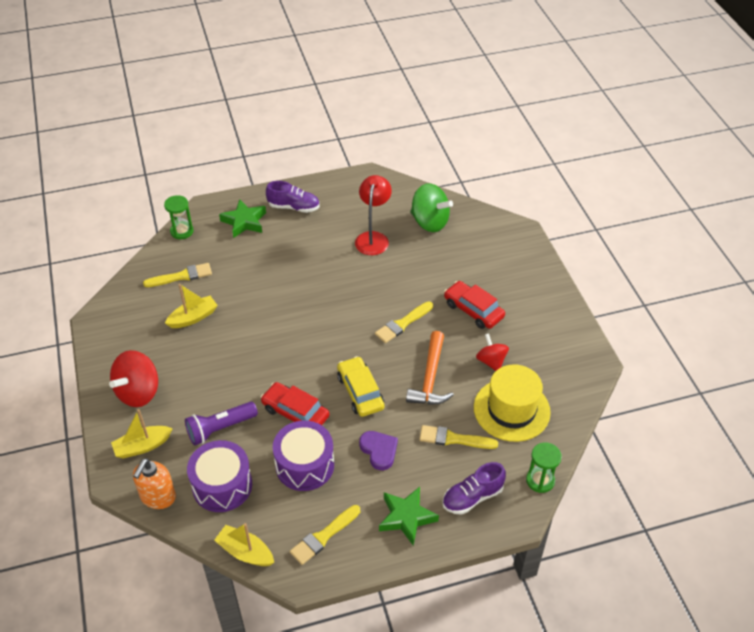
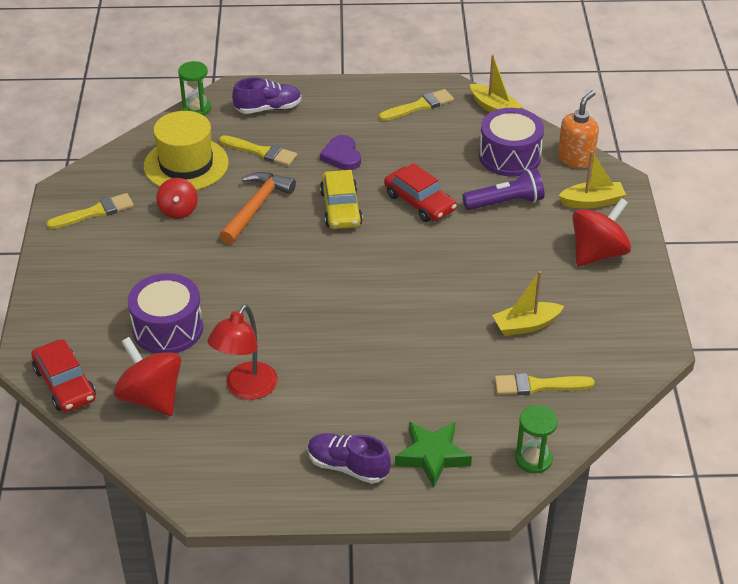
camera: 165 degrees left, 5 degrees down
purple drum [273,421,334,491] -> purple drum moved to [128,273,203,354]
yellow brush [375,301,433,343] -> yellow brush moved to [46,193,134,229]
green star [379,487,439,546] -> none
green spinning top [410,183,453,232] -> red spinning top [114,337,181,416]
red car [444,281,505,329] -> red car moved to [31,339,96,412]

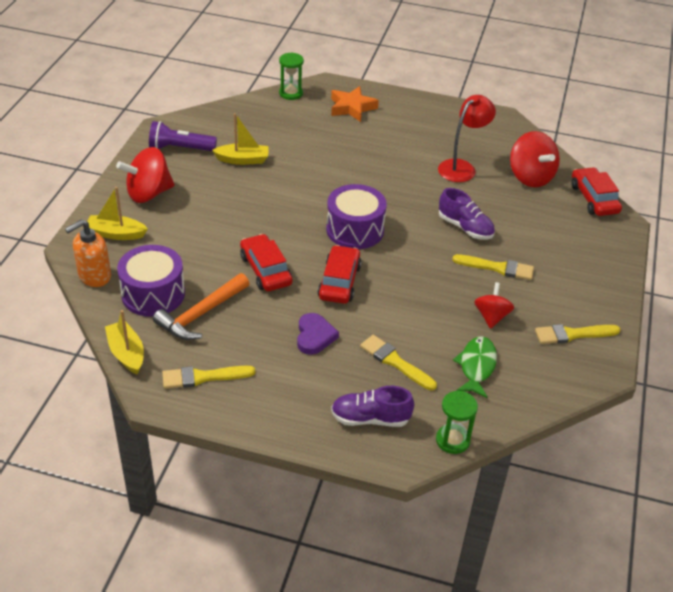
camera: 165 degrees left, 0 degrees up
purple drum [128,273,203,354] -> purple drum moved to [326,184,387,249]
yellow hat [144,111,229,190] -> green fish [453,336,497,398]
orange hammer [219,172,296,245] -> orange hammer moved to [153,273,249,340]
purple shoe [308,433,391,484] -> purple shoe moved to [439,188,495,240]
yellow car [320,170,363,229] -> red car [317,245,362,304]
green star [395,422,472,488] -> orange star [331,86,379,122]
purple flashlight [463,168,544,210] -> purple flashlight moved to [149,121,217,151]
yellow brush [495,373,595,395] -> yellow brush moved to [452,254,534,280]

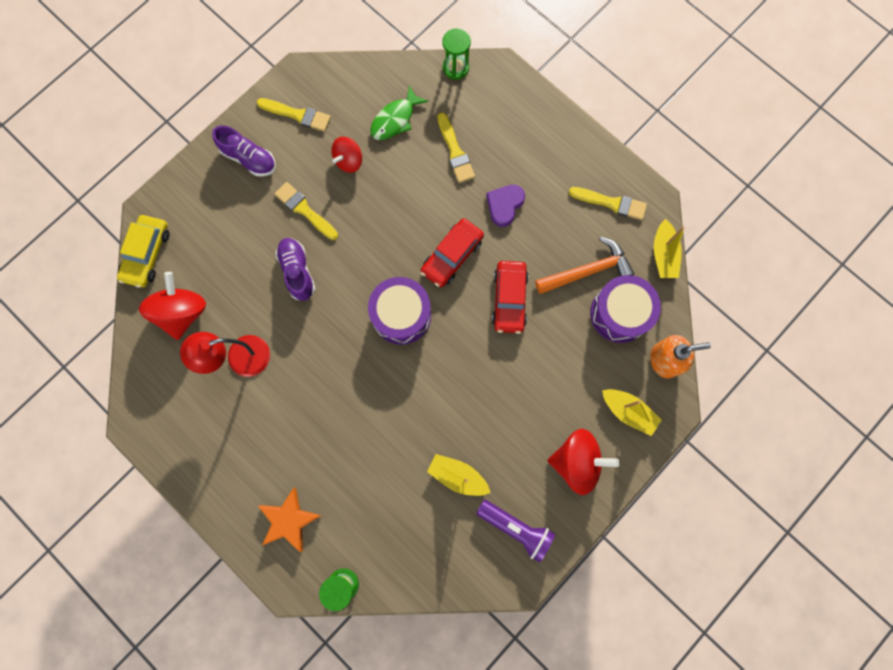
camera: 150 degrees left, 35 degrees up
purple shoe [331,386,414,427] -> purple shoe moved to [212,125,276,177]
red car [571,167,622,216] -> yellow car [117,215,169,288]

